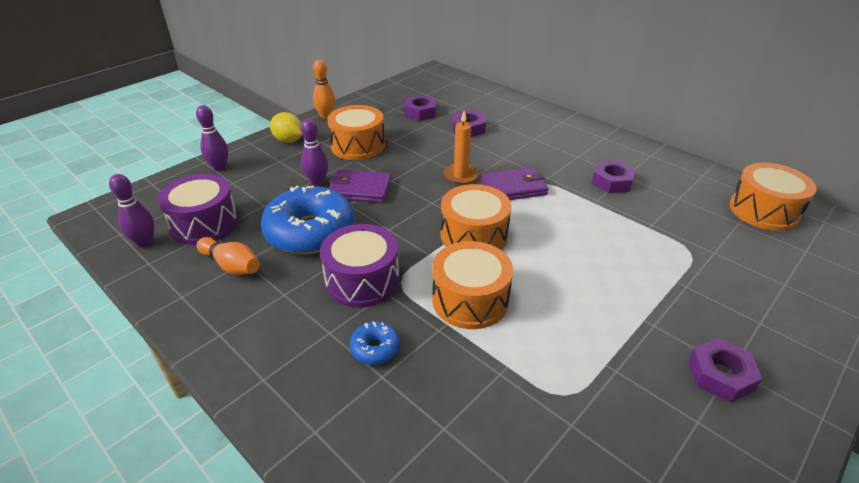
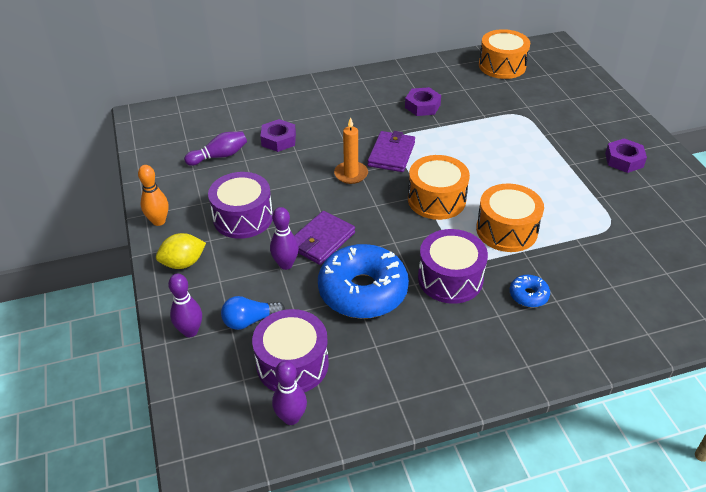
camera: 60 degrees left, 5 degrees up
orange bowling pin [197,237,260,275] -> none
orange drum [327,105,385,160] -> purple drum [208,172,273,239]
purple nut [404,95,436,121] -> purple bowling pin [184,131,247,166]
none -> blue light bulb [221,296,285,330]

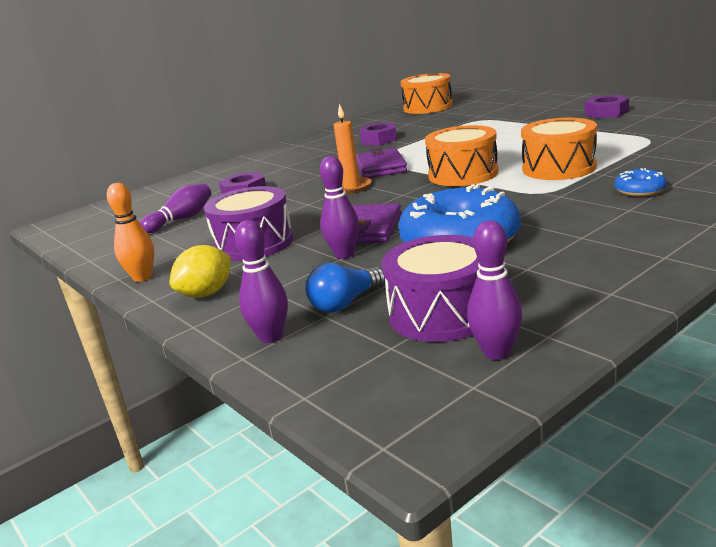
camera: 20 degrees left, 20 degrees down
purple drum [418,229,488,304] -> none

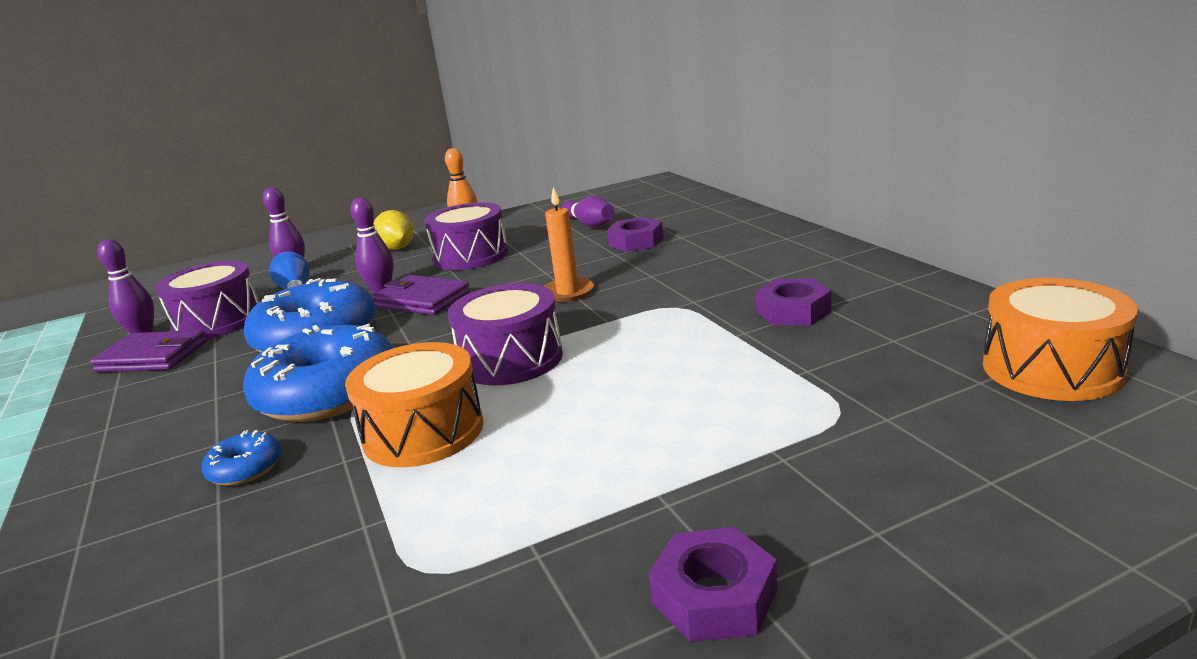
camera: 105 degrees right, 0 degrees up
purple wallet [356,148,407,178] -> purple wallet moved to [90,330,207,372]
orange drum [425,125,498,186] -> purple drum [448,283,563,385]
none -> blue donut [243,324,394,422]

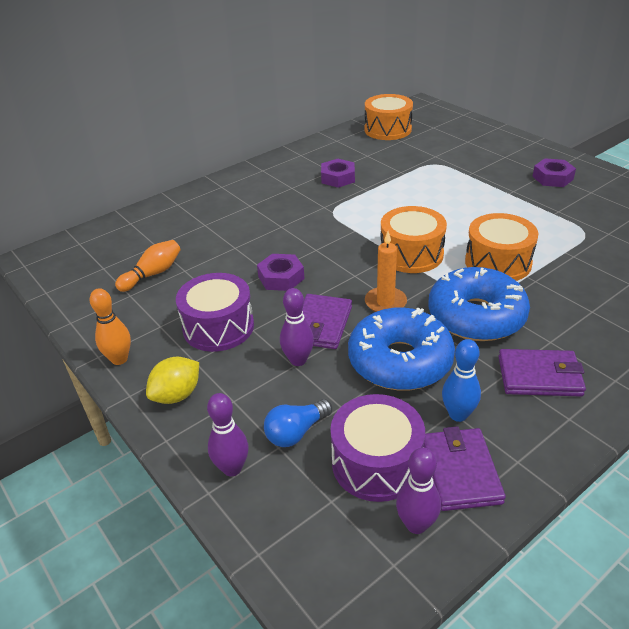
camera: 105 degrees left, 15 degrees up
blue donut [202,430,281,486] -> none
purple drum [448,283,563,385] -> orange drum [381,206,447,273]
orange candle [543,187,594,302] -> orange candle moved to [365,232,407,312]
purple bowling pin [561,196,615,228] -> orange bowling pin [115,240,181,292]
purple nut [607,217,663,252] -> purple nut moved to [257,254,305,291]
none -> blue bowling pin [442,339,481,422]
none -> purple wallet [498,349,586,397]

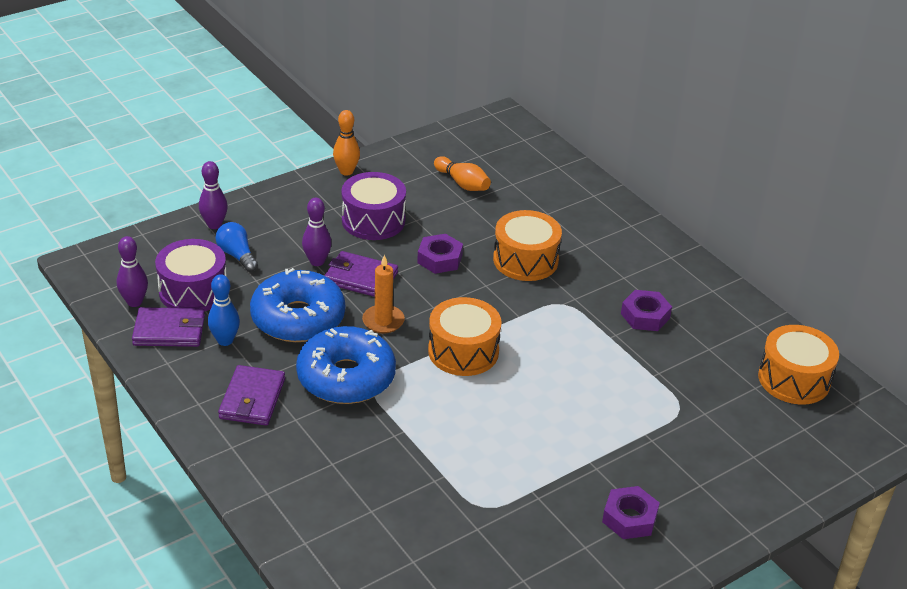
camera: 90 degrees right, 0 degrees up
yellow lemon [146,357,199,404] -> none
orange drum [465,213,538,281] -> orange drum moved to [493,210,562,281]

